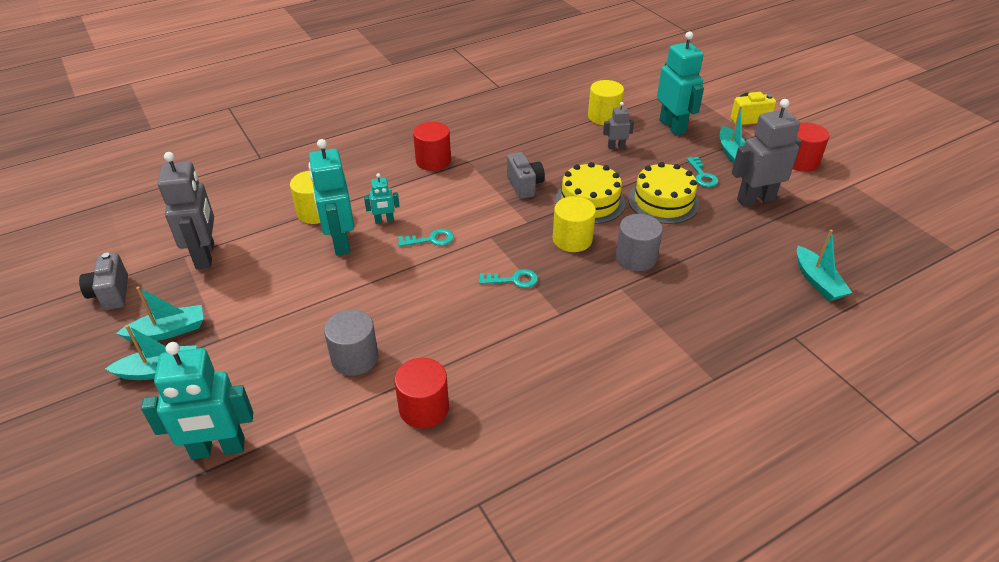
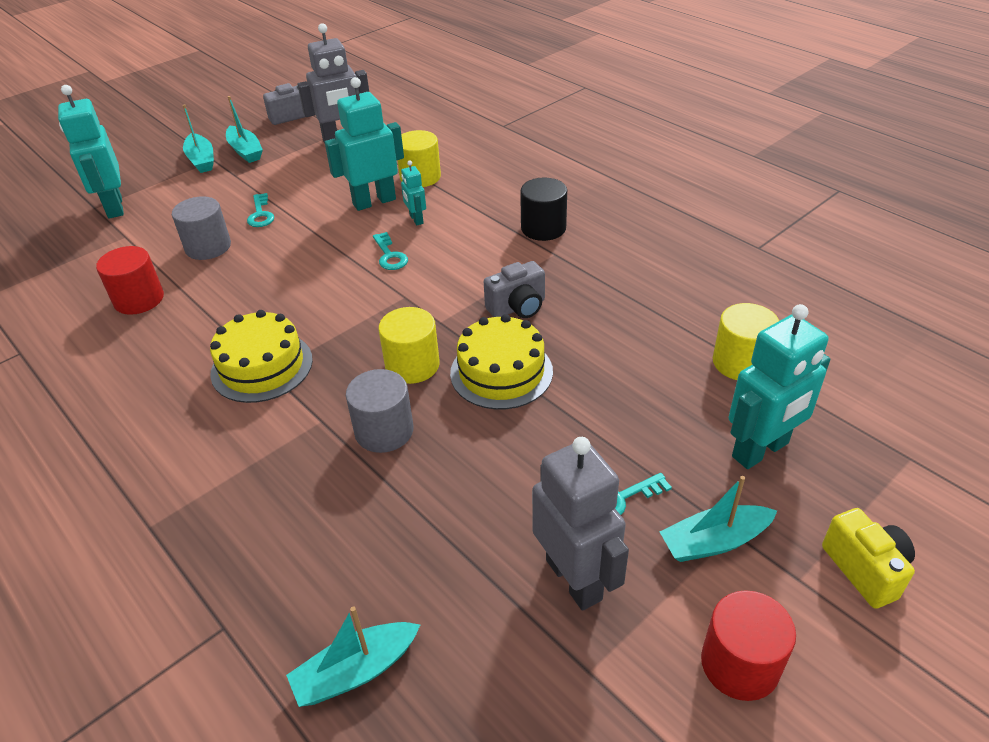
camera: 80 degrees right, 0 degrees up
red cylinder [413,122,451,171] -> black cylinder [520,178,567,241]
turquoise key [479,269,538,288] -> turquoise key moved to [247,193,274,227]
grey robot [603,102,634,149] -> none
yellow cake [628,162,699,224] -> yellow cake moved to [210,310,313,403]

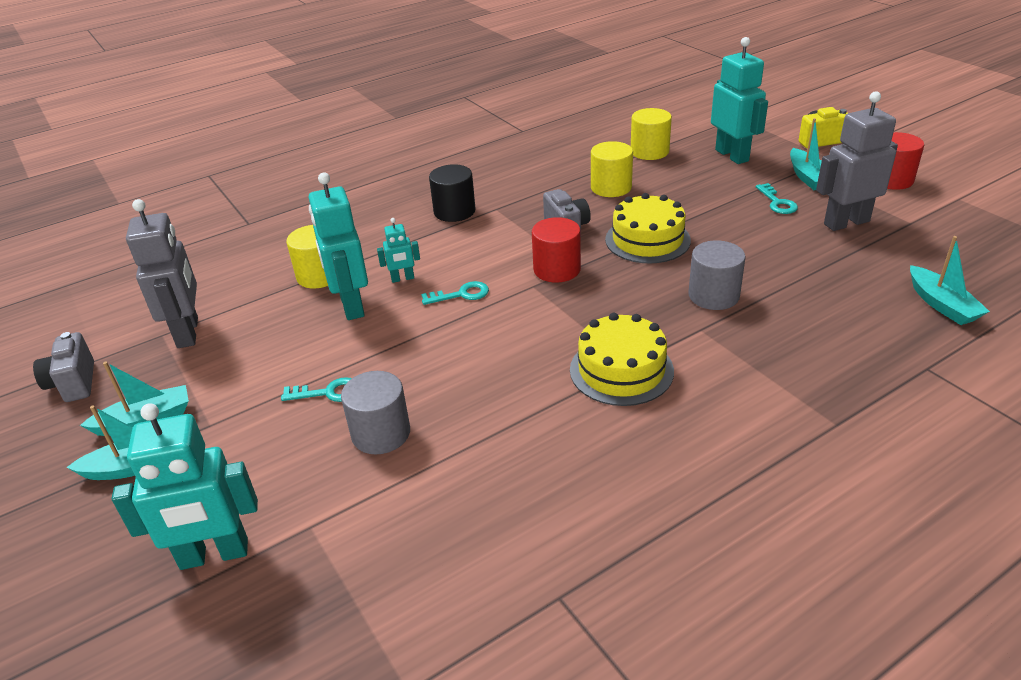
camera: 80 degrees left, 5 degrees down
red cylinder [96,246,164,315] -> red cylinder moved to [532,217,581,282]
yellow cylinder [379,307,440,384] -> yellow cylinder moved to [591,141,633,197]

